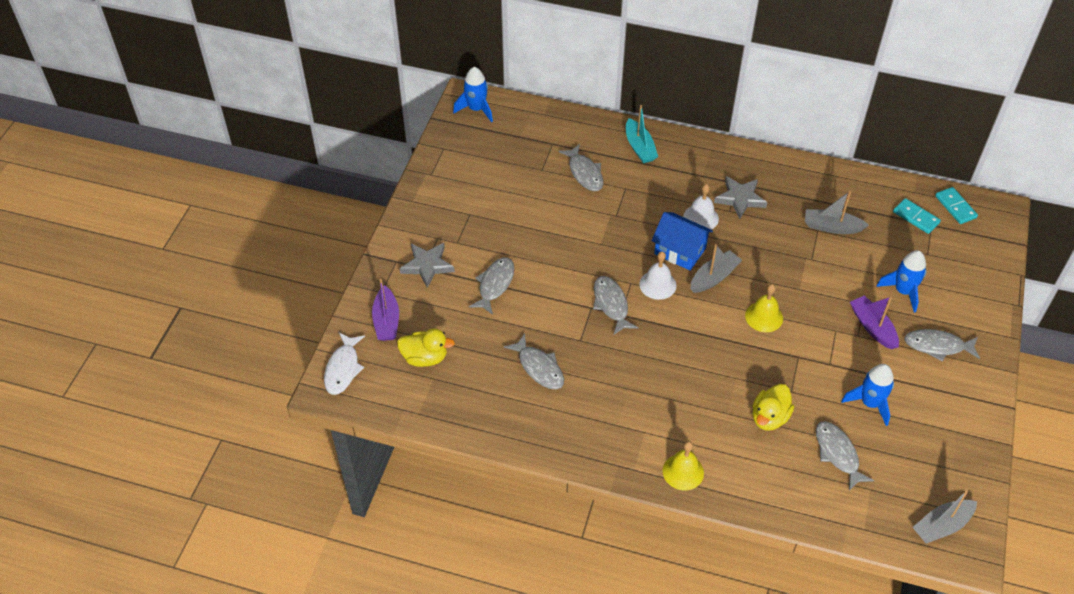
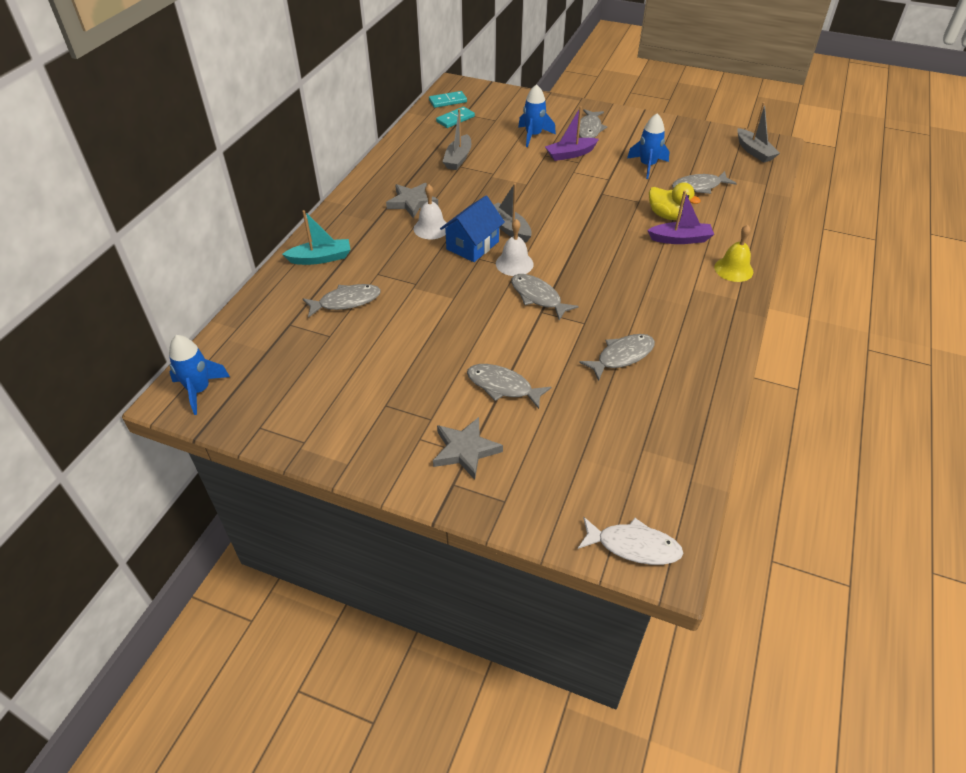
camera: 85 degrees left, 5 degrees down
purple boat [372,279,399,341] -> purple boat moved to [647,191,714,244]
yellow duck [397,329,455,367] -> none
grey fish [593,276,638,335] -> grey fish turned 60 degrees clockwise [511,274,579,320]
yellow bell [745,284,783,332] -> none

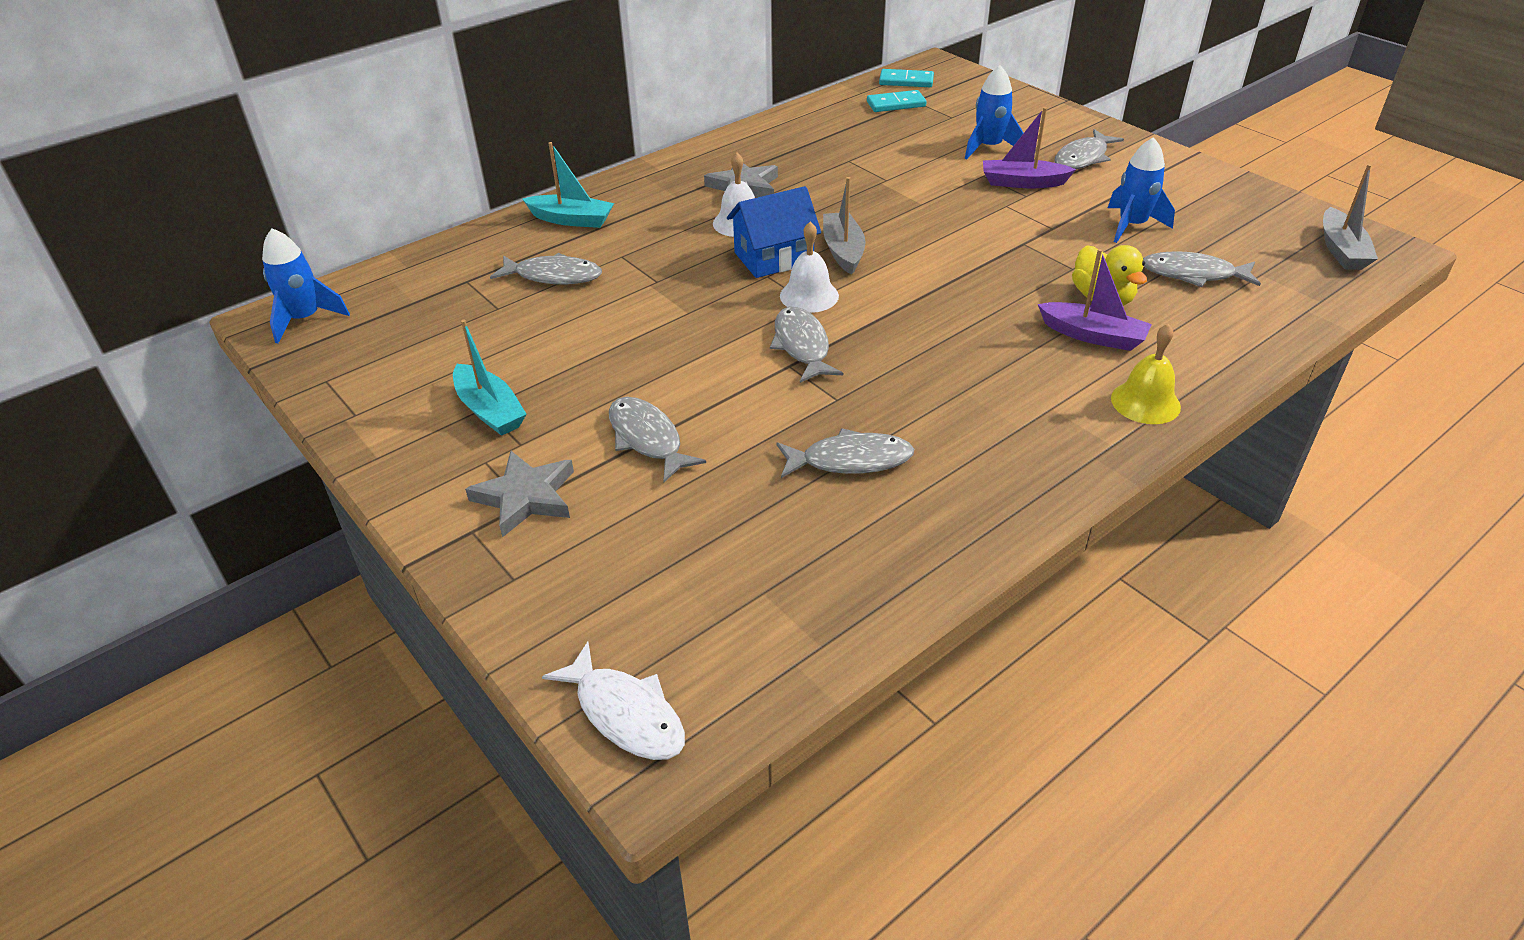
camera: 30 degrees right, 5 degrees down
grey boat [442,109,471,170] -> none
none -> turquoise boat [453,320,527,436]

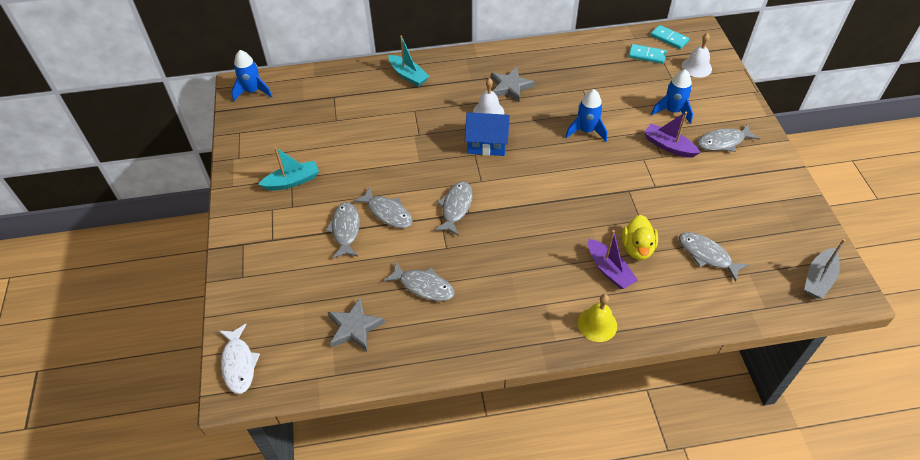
camera: 30 degrees right, 10 degrees up
turquoise boat [453,320,527,436] -> turquoise boat turned 105 degrees counterclockwise [258,147,319,191]
grey star [465,451,574,537] -> grey star moved to [328,298,385,351]
grey fish [490,253,602,285] -> grey fish moved to [353,187,413,228]
white bell [780,222,839,313] -> white bell moved to [682,33,712,78]
grey boat [823,177,866,275] -> none
blue rocket [1108,137,1175,243] -> blue rocket moved to [565,89,607,141]

